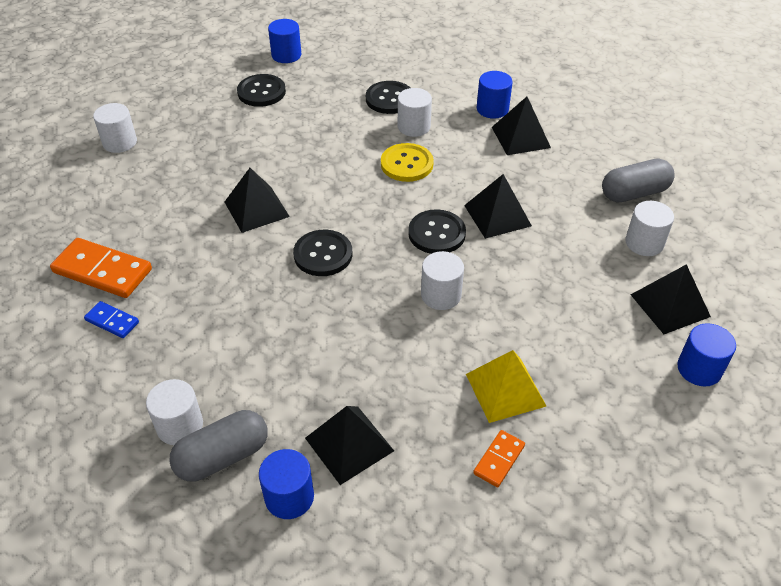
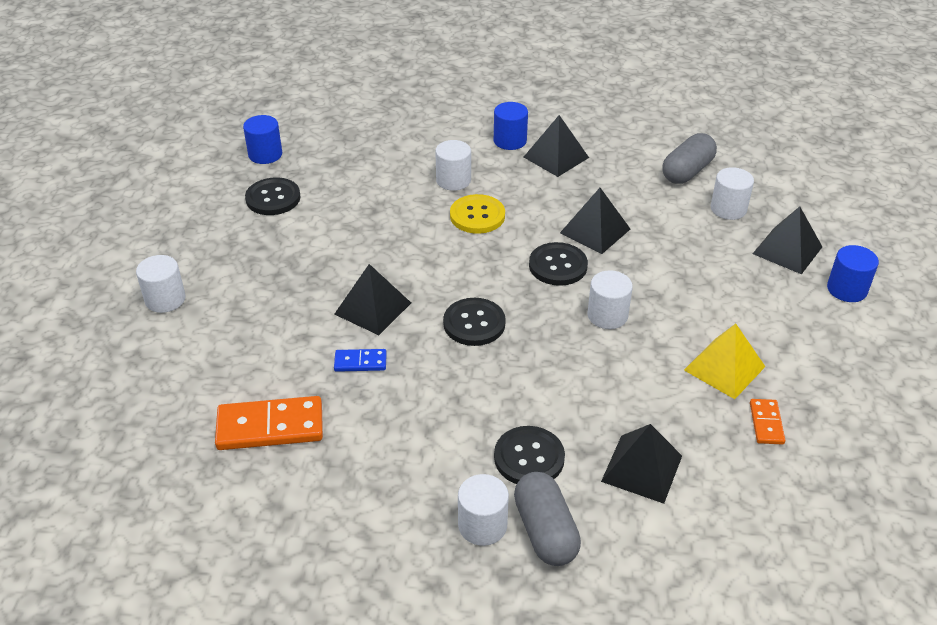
camera: 30 degrees left, 5 degrees down
blue domino [84,301,139,338] -> blue domino moved to [334,349,387,372]
grey capsule [169,410,268,482] -> grey capsule turned 45 degrees counterclockwise [514,472,581,566]
blue cylinder [259,449,314,519] -> none
black button [366,81,410,114] -> black button moved to [494,426,565,484]

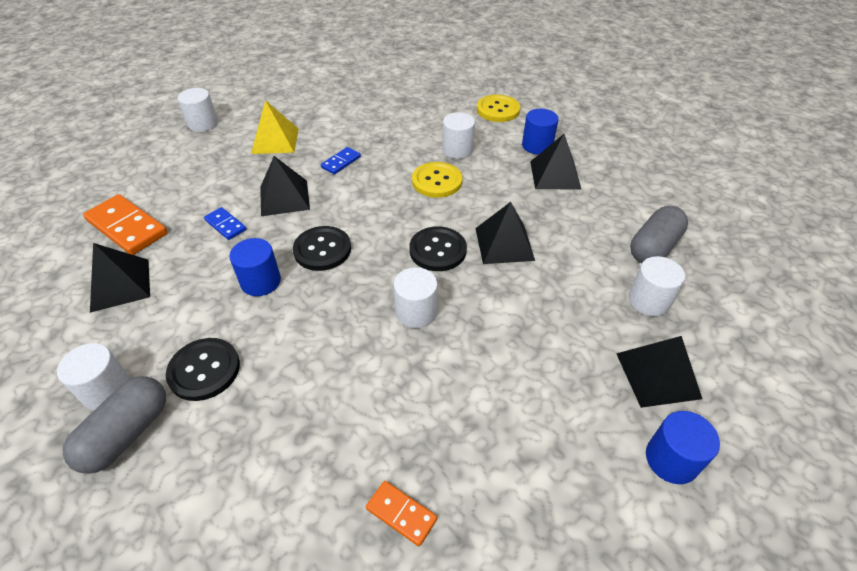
camera: 45 degrees right, 5 degrees up
blue cylinder [243,115,282,164] -> blue cylinder moved to [229,238,281,296]
black button [245,178,301,215] -> none
black pyramid [601,424,682,504] -> black pyramid moved to [90,243,150,313]
grey capsule [662,133,717,184] -> grey capsule turned 45 degrees counterclockwise [630,206,688,263]
yellow pyramid [684,324,765,399] -> yellow pyramid moved to [251,100,299,154]
orange domino [750,399,785,445] -> orange domino turned 75 degrees clockwise [366,481,437,546]
none -> blue domino [321,147,361,174]
none -> yellow button [477,94,520,122]

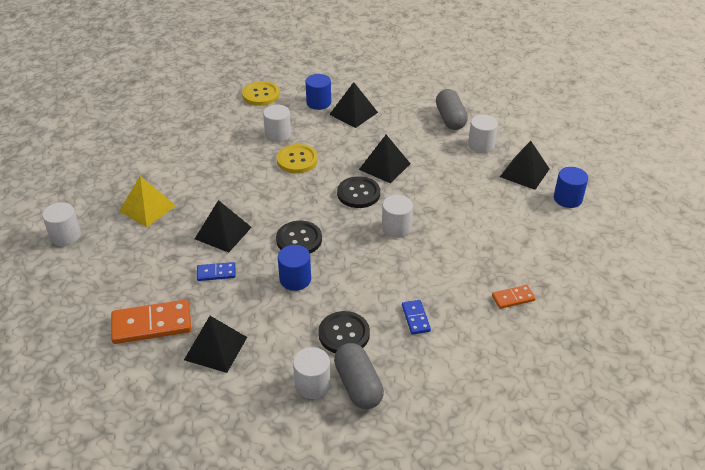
camera: 50 degrees left, 5 degrees down
blue domino [321,147,361,174] -> blue domino moved to [402,300,431,335]

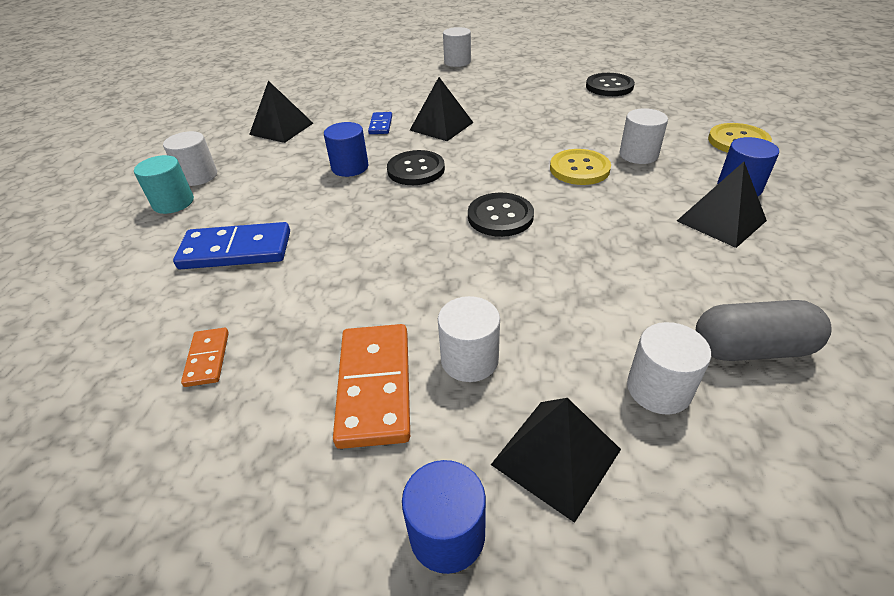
camera: 100 degrees right, 0 degrees up
orange domino [111,300,192,344] -> orange domino moved to [333,324,410,449]
yellow pyramid [119,176,176,227] -> none
black button [318,311,370,353] -> black button moved to [586,73,635,96]
grey capsule [334,343,384,409] -> turquoise cylinder [134,155,194,214]
black pyramid [359,135,411,183] -> none
white cylinder [382,195,413,238] -> white cylinder moved to [438,296,500,382]
blue domino [402,300,431,335] -> blue domino [173,222,290,269], size x1.91

